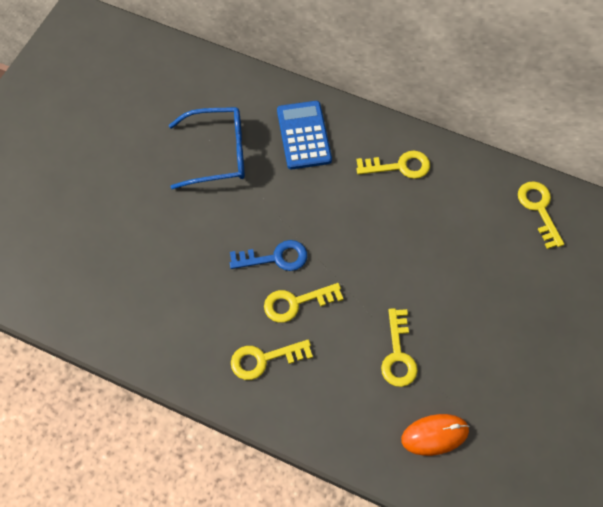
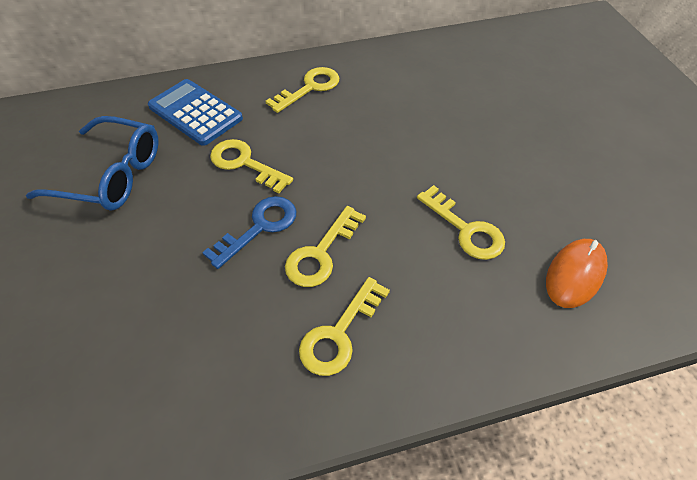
camera: 40 degrees left, 10 degrees down
blue glasses [169,107,245,189] -> blue glasses turned 60 degrees clockwise [26,116,158,211]
yellow key [518,181,564,249] -> yellow key moved to [210,139,293,193]

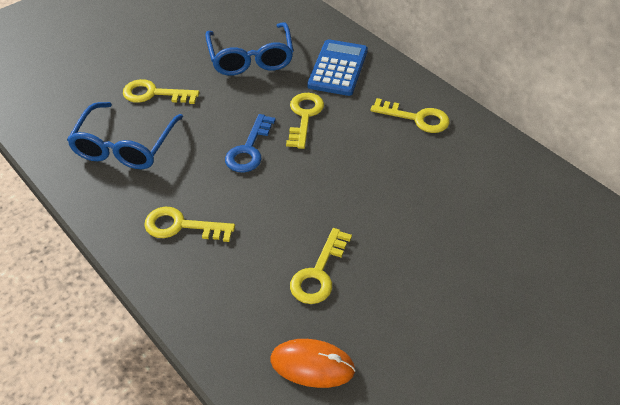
camera: 65 degrees right, 5 degrees down
blue key [202,196,296,269] -> blue key turned 90 degrees clockwise [225,114,276,173]
yellow key [285,206,366,287] -> yellow key moved to [123,79,200,104]
none -> blue glasses [67,102,183,169]

